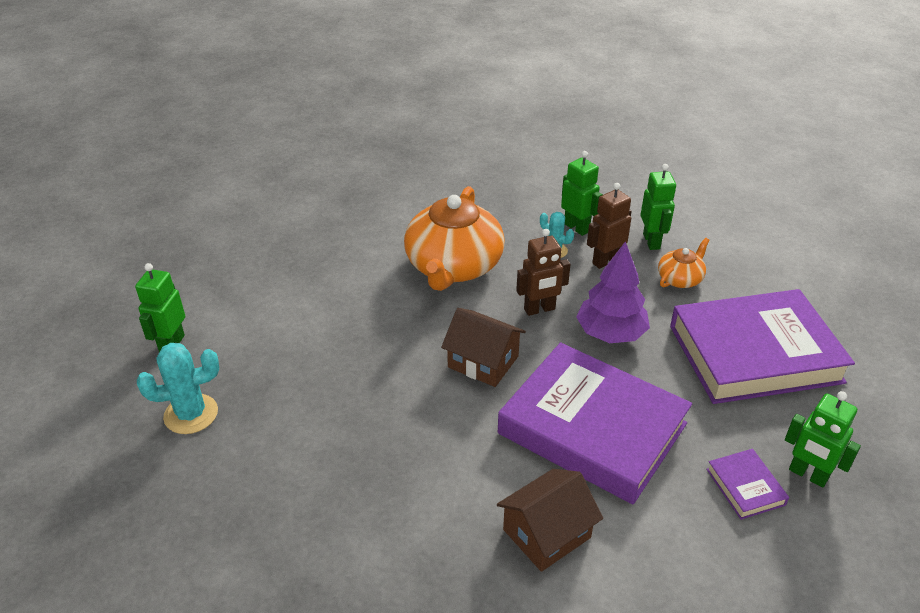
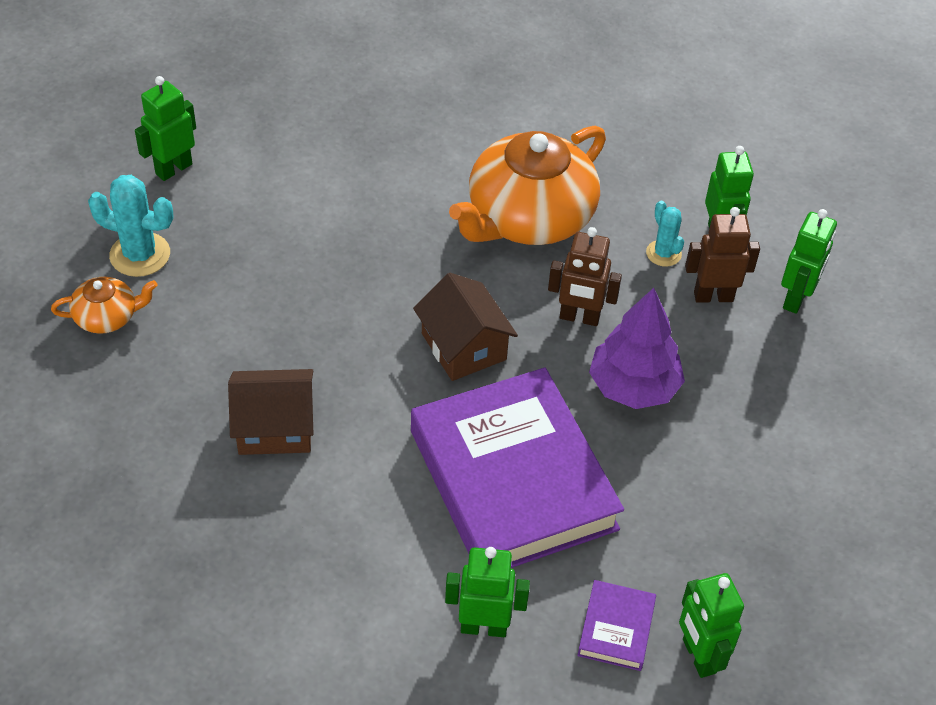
camera: 30 degrees right, 10 degrees up
brown house [497,469,603,572] -> brown house moved to [228,369,313,455]
orange teapot [658,238,710,288] -> orange teapot moved to [51,277,158,334]
purple book [670,289,855,404] -> none
none -> green robot [445,547,530,637]

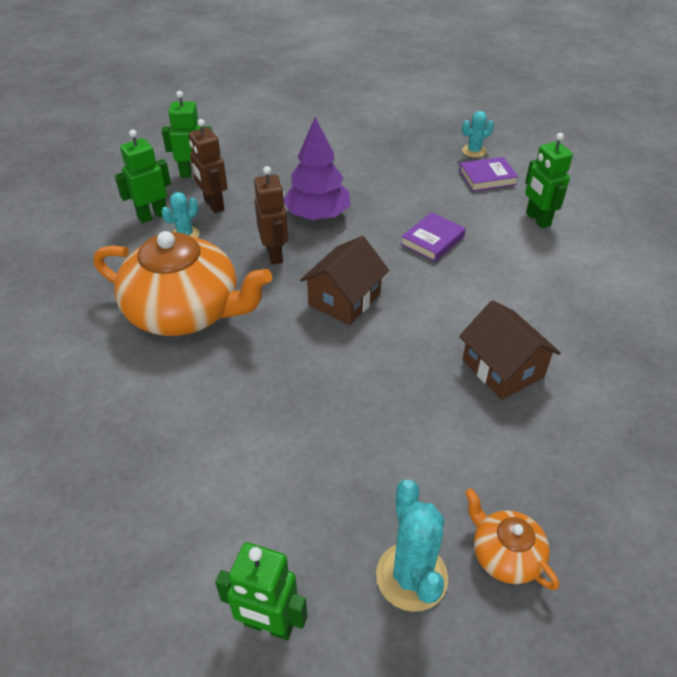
camera: 115 degrees left, 5 degrees down
purple book [411,368,624,568] -> purple book [401,212,466,262], size x0.40
green robot [679,573,744,678] -> turquoise cactus [462,111,494,158]

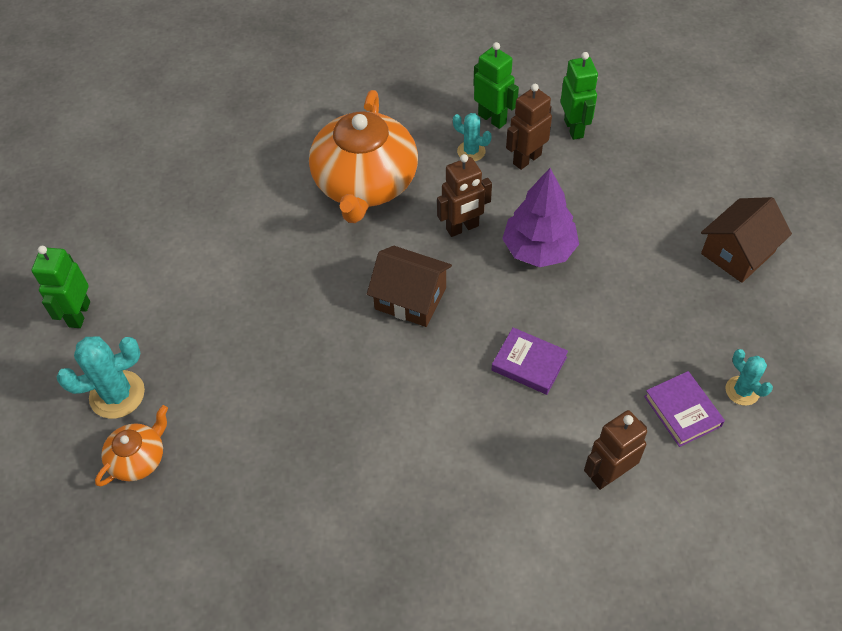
camera: 80 degrees right, 10 degrees up
brown house [459,300,561,400] -> brown house moved to [701,197,792,283]
green robot [525,133,573,228] -> brown robot [584,410,647,490]

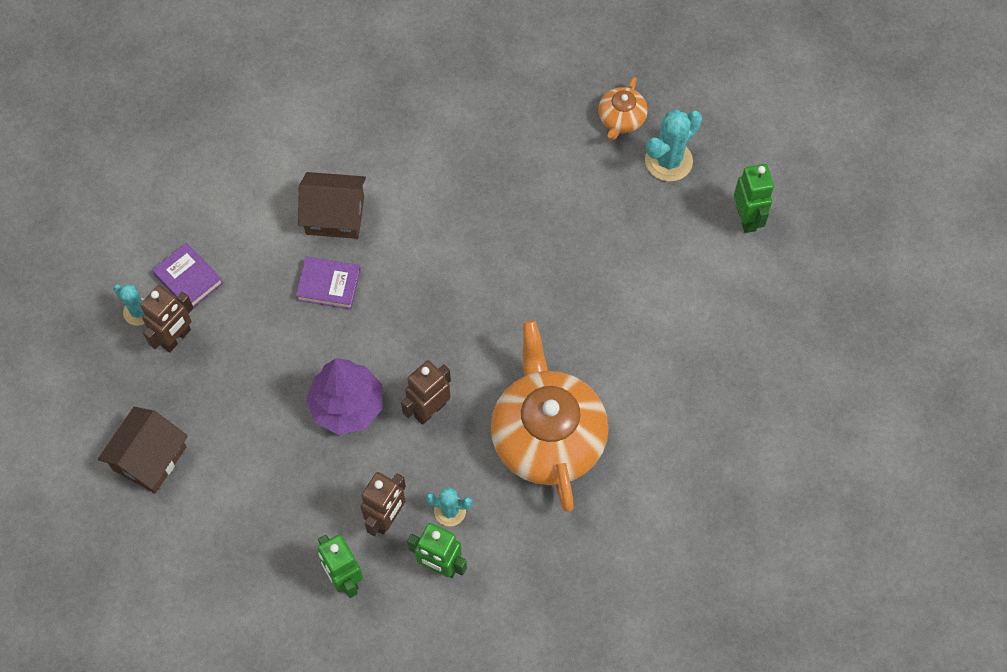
camera: 160 degrees right, 10 degrees up
brown house [367,246,452,327] -> brown house moved to [298,172,366,239]
brown robot [584,410,647,490] -> brown robot moved to [140,285,193,353]

